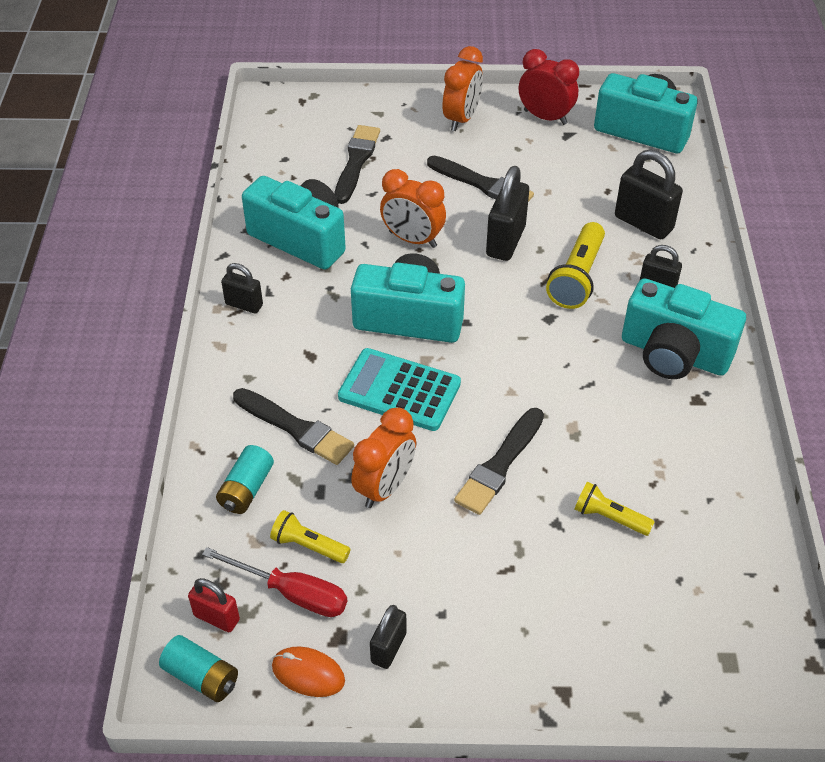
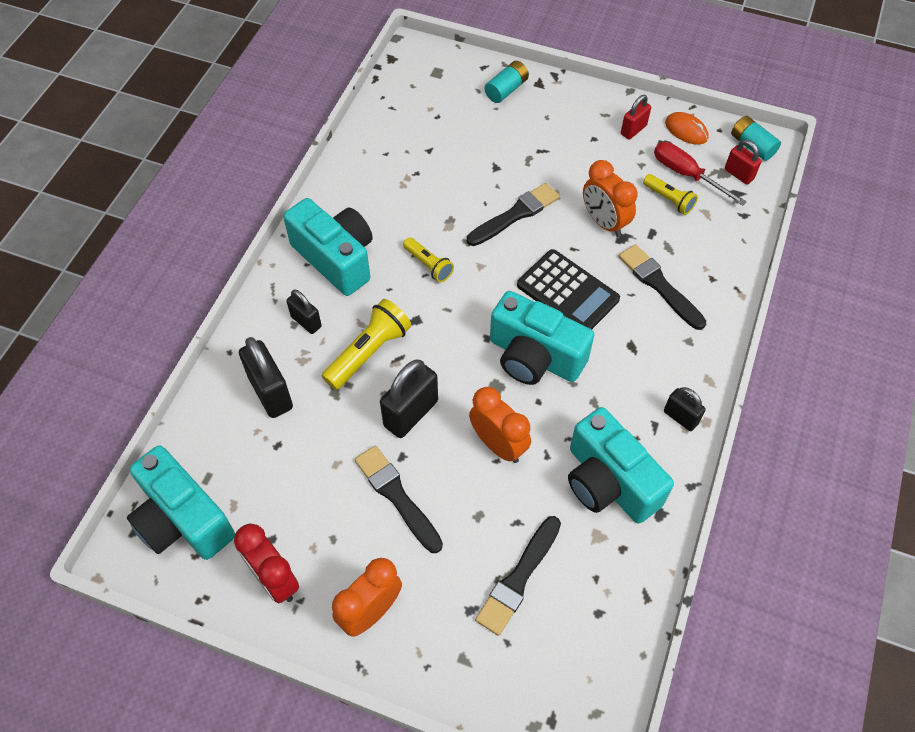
camera: 160 degrees left, 10 degrees up
turquoise battery [216,445,274,514] -> turquoise battery moved to [485,61,529,103]
turquoise calculator [338,348,461,431] -> black calculator [517,249,620,329]
orange clock [351,407,416,508] -> orange clock turned 90 degrees counterclockwise [583,160,637,237]
black padlock [370,605,406,669] -> red padlock [621,95,651,139]
yellow flashlight [575,482,655,536] -> yellow flashlight moved to [403,237,454,282]

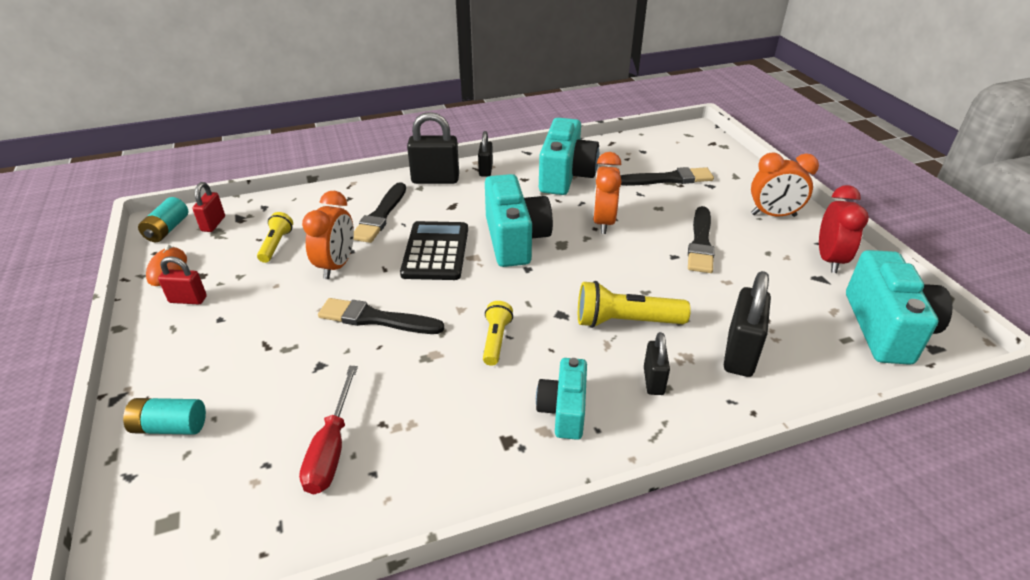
camera: 130 degrees left, 20 degrees down
turquoise camera [283,198,373,296] -> turquoise camera [536,358,587,440], size x0.60
black padlock [380,360,438,438] -> black padlock moved to [407,112,459,184]
red screwdriver [654,142,747,206] -> red screwdriver moved to [299,366,358,494]

